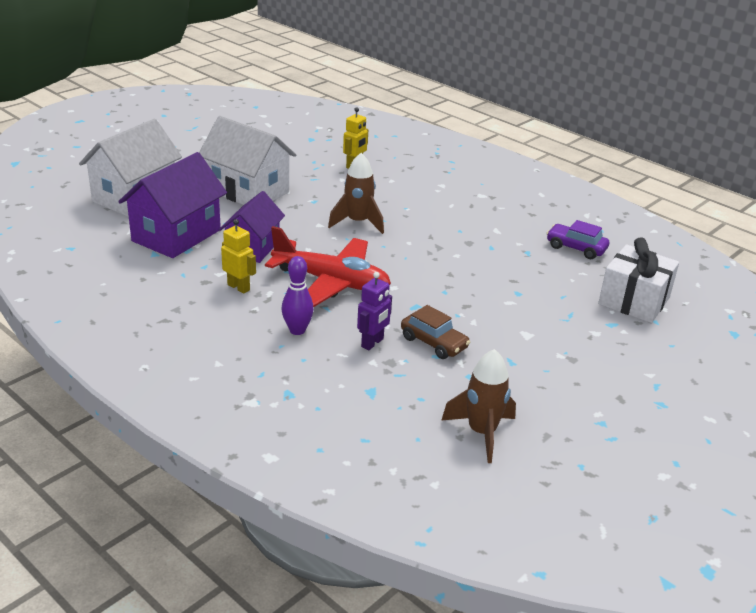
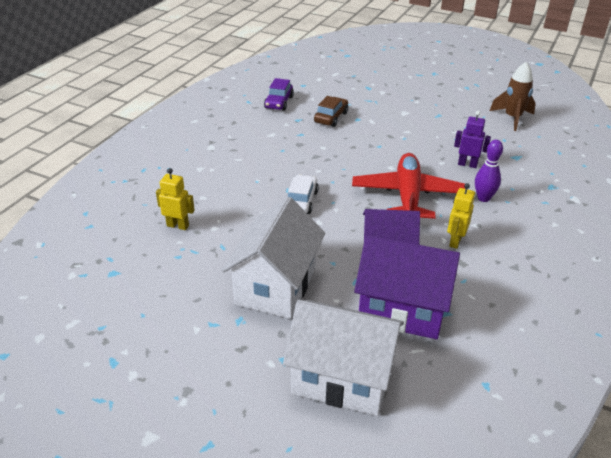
camera: 105 degrees left, 5 degrees up
brown rocket [328,153,384,234] -> white car [288,175,319,214]
brown car [401,305,470,359] -> brown car moved to [314,96,348,127]
white gift [598,237,679,323] -> none

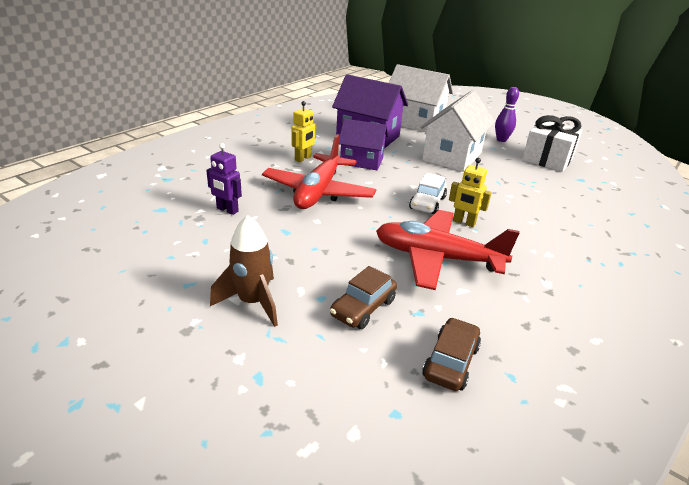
camera: 170 degrees left, 5 degrees down
yellow robot [156,168,195,230] -> yellow robot moved to [449,158,492,227]
purple car [264,78,294,111] -> brown car [422,317,481,391]
purple bowling pin [475,140,503,202] -> purple bowling pin moved to [495,87,519,142]
brown rocket [490,62,536,131] -> brown rocket moved to [210,215,278,327]
none -> red plane [376,210,520,290]
none -> white gift [522,115,582,172]

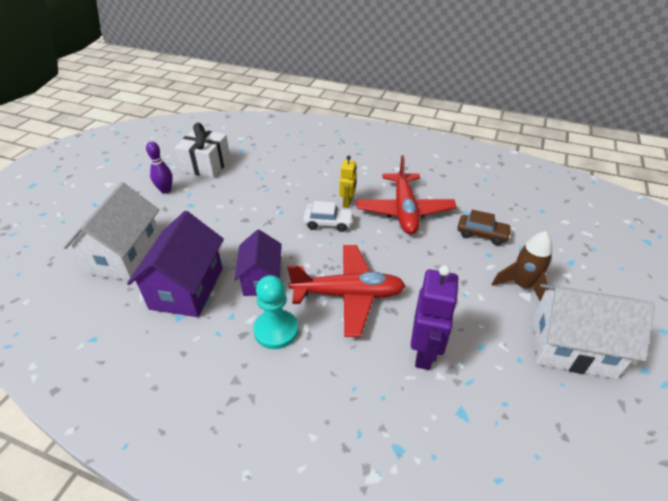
camera: 105 degrees left, 10 degrees up
purple robot [206,143,242,215] -> purple robot [411,265,459,370], size x1.65
yellow robot [291,101,316,162] -> turquoise pawn [253,275,298,349]
white house [420,90,495,172] -> white house moved to [532,284,655,379]
brown car [422,317,481,391] -> none

